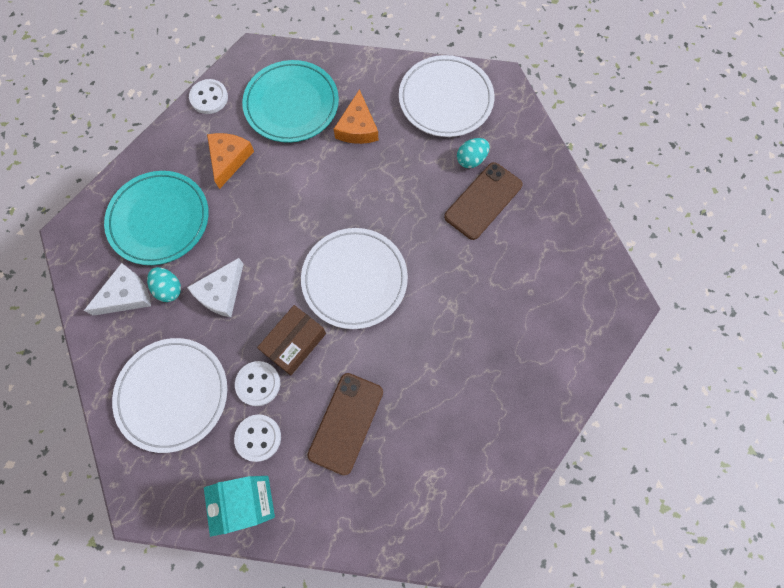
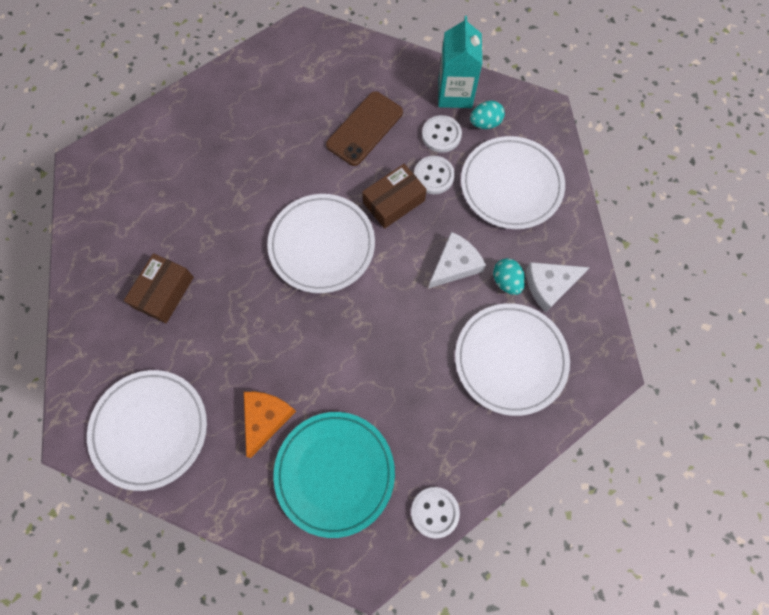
camera: 165 degrees left, 0 degrees up
turquoise plate [104,171,209,265] -> white plate [455,303,570,416]
orange cheese [207,133,254,189] -> none
brown phone [444,162,523,240] -> brown box [124,253,194,323]
turquoise egg [457,138,490,168] -> turquoise egg moved to [470,101,505,129]

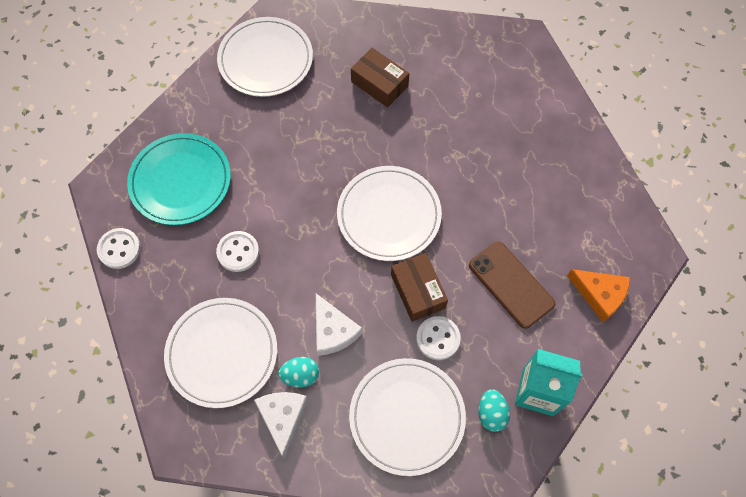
camera: 105 degrees right, 5 degrees down
orange cheese [244,392,296,458] -> orange cheese moved to [567,269,630,322]
white button [422,115,462,153] -> white button moved to [216,231,259,272]

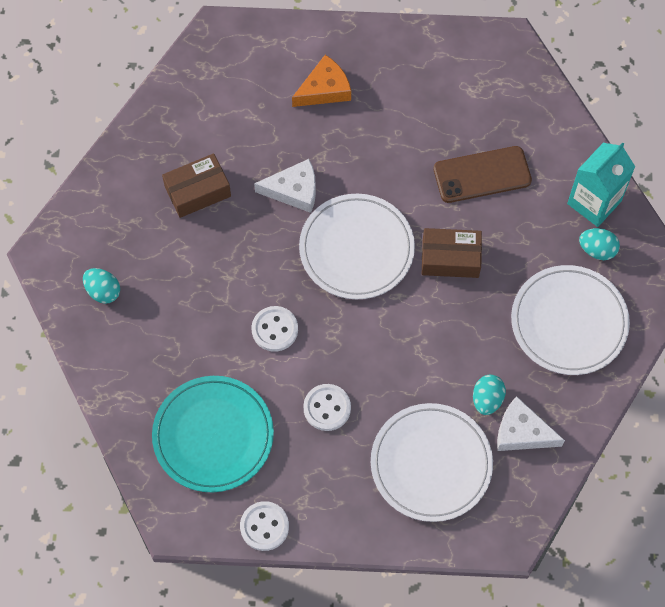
camera: 65 degrees left, 0 degrees up
white plate [217,17,313,97] -> turquoise egg [83,268,120,304]
white cheese [316,294,363,356] -> white cheese moved to [254,159,316,213]
white button [416,316,461,360] -> white button moved to [252,306,298,352]
orange cheese [567,269,630,322] -> orange cheese moved to [292,55,351,107]

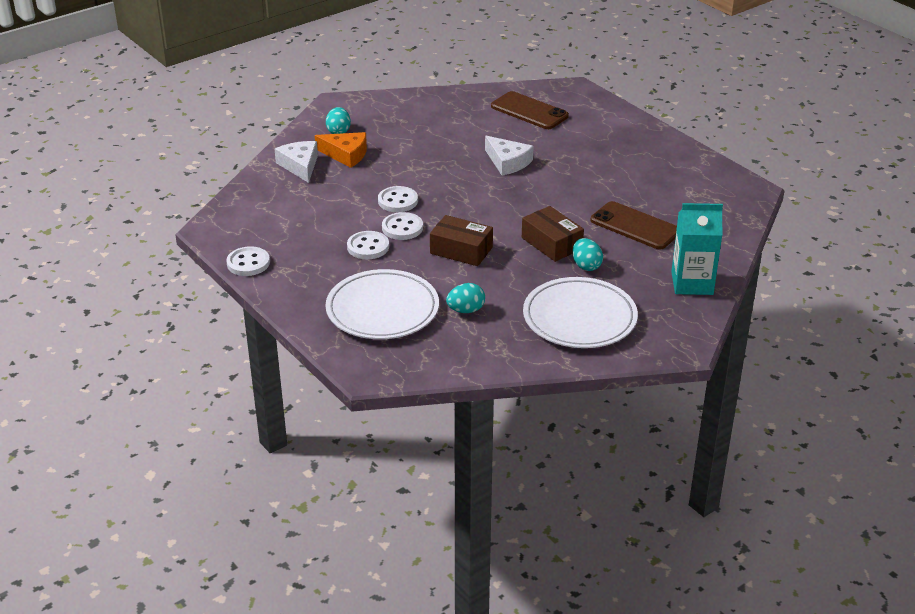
camera: 50 degrees right, 30 degrees down
turquoise plate [152,376,274,493] -> none
brown box [162,153,231,218] -> brown box moved to [430,215,493,266]
orange cheese [292,55,351,107] -> orange cheese moved to [315,132,367,168]
white plate [299,194,415,299] -> none
white cheese [497,396,565,451] -> white cheese moved to [275,141,318,183]
turquoise egg [579,228,620,260] -> turquoise egg moved to [572,238,603,271]
none -> white button [382,212,423,240]
none -> brown phone [491,91,569,129]

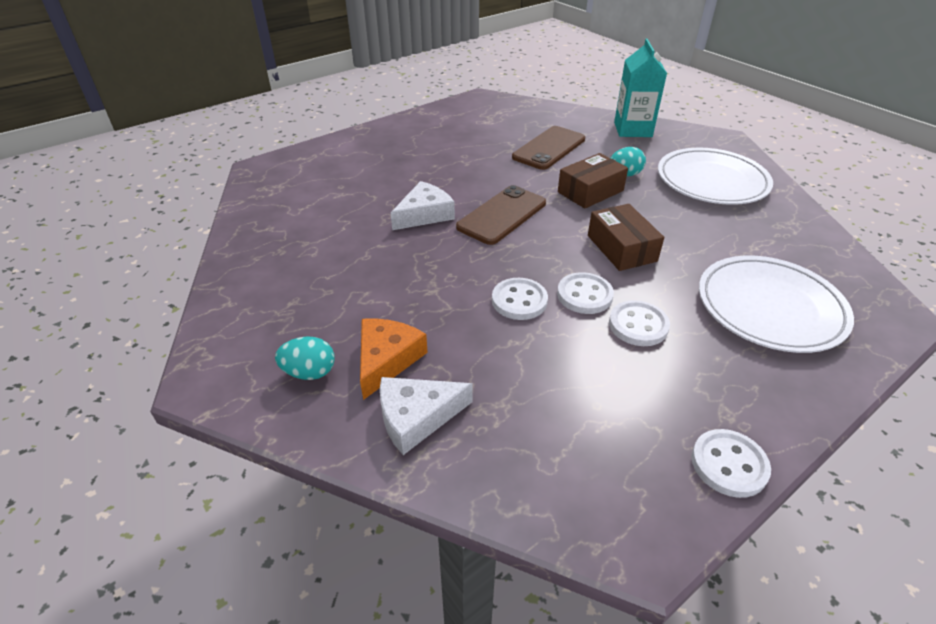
camera: 90 degrees left, 5 degrees up
brown box [430,215,493,266] -> brown box turned 45 degrees counterclockwise [588,204,664,271]
turquoise egg [446,283,485,313] -> none
brown phone [491,91,569,129] -> brown phone moved to [456,185,546,245]

